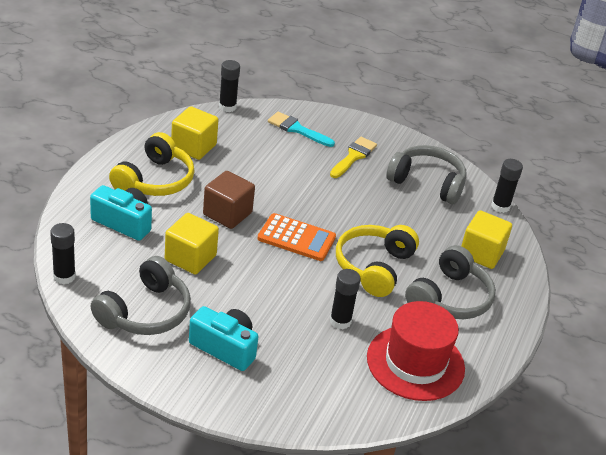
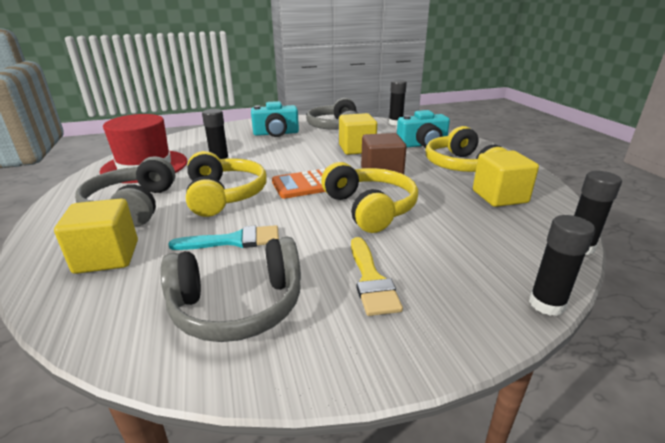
camera: 145 degrees right, 10 degrees down
turquoise brush [268,112,335,147] -> turquoise brush moved to [168,225,279,250]
black glue stick [491,159,523,213] -> black glue stick moved to [529,215,595,316]
none -> yellow headphones [321,162,418,233]

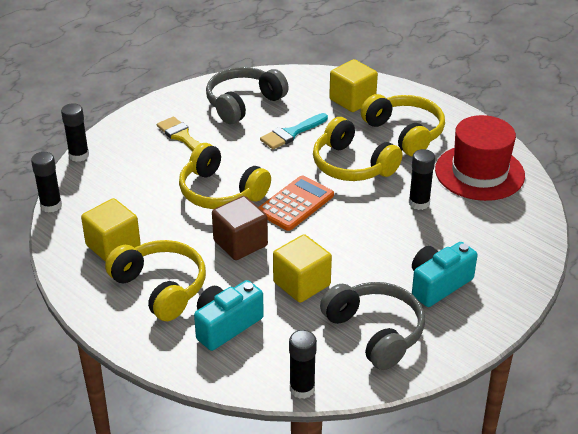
camera: 150 degrees right, 10 degrees up
grey headphones [75,156,175,227] -> yellow headphones [361,94,445,157]

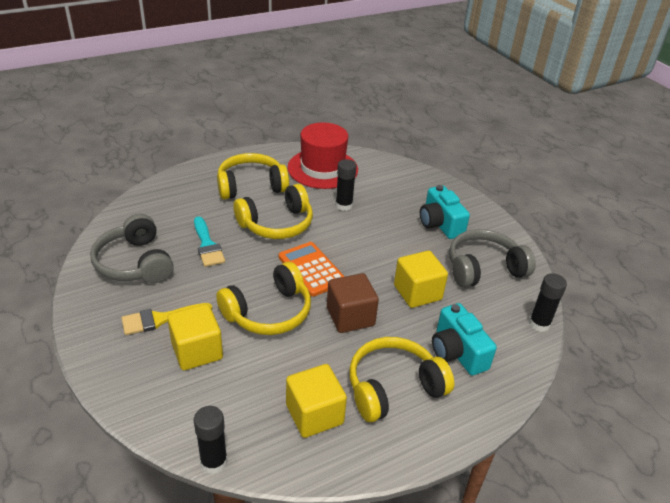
camera: 75 degrees left, 0 degrees up
black glue stick [61,103,89,162] -> none
yellow cube [329,59,378,112] -> yellow cube moved to [167,304,223,370]

